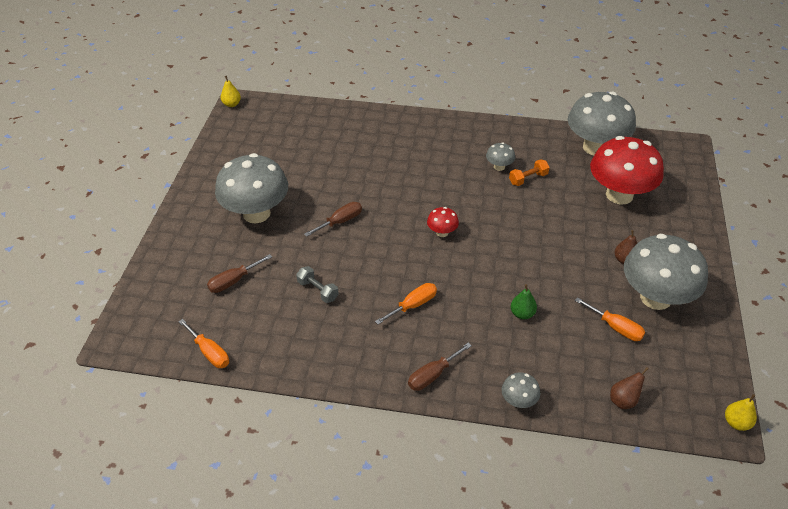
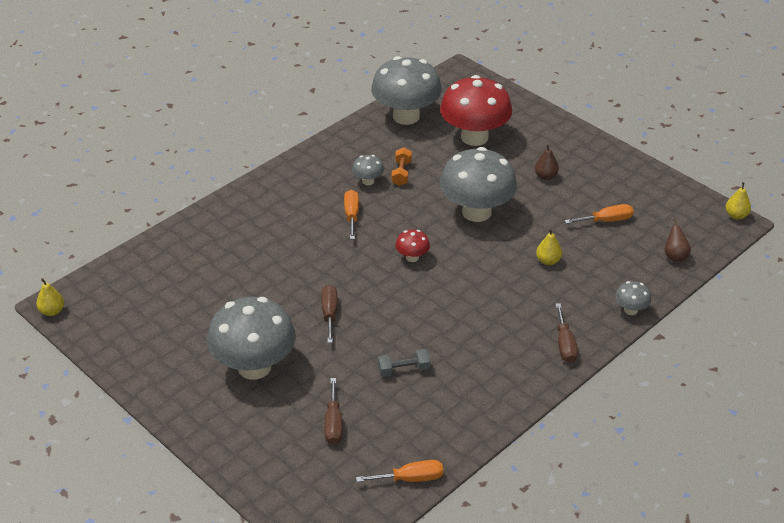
camera: 55 degrees left, 5 degrees down
orange screwdriver [375,283,437,325] -> orange screwdriver moved to [344,190,359,239]
green pear [511,284,537,319] -> yellow pear [536,228,562,265]
grey mushroom [624,234,708,310] -> grey mushroom moved to [440,147,517,222]

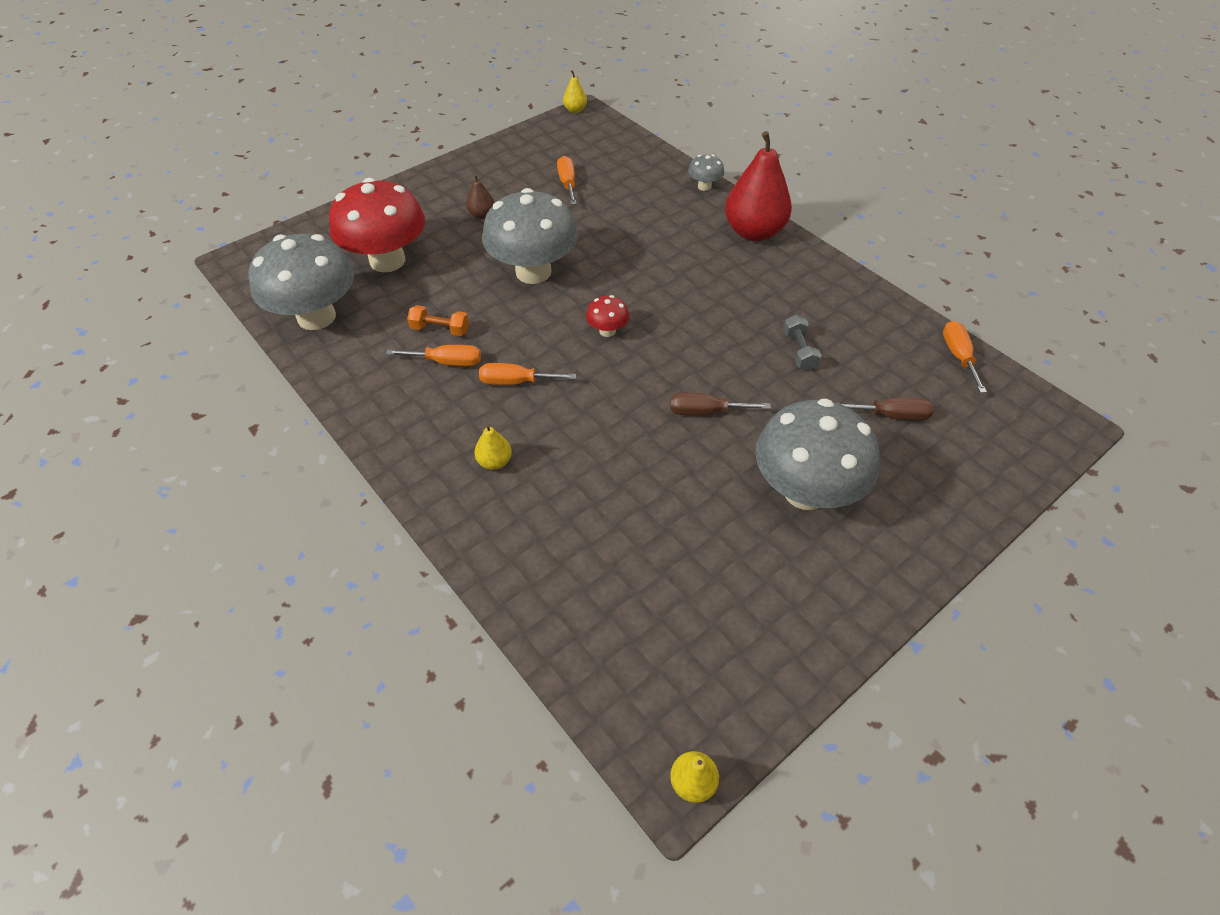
camera: 85 degrees left, 10 degrees up
grey mushroom [352,155,384,185] -> orange screwdriver [386,345,481,366]
yellow pear [536,228,562,265] -> yellow pear moved to [474,424,512,470]
brown screwdriver [556,303,578,363] -> red pear [725,131,792,241]
brown pear [665,218,691,262] -> none

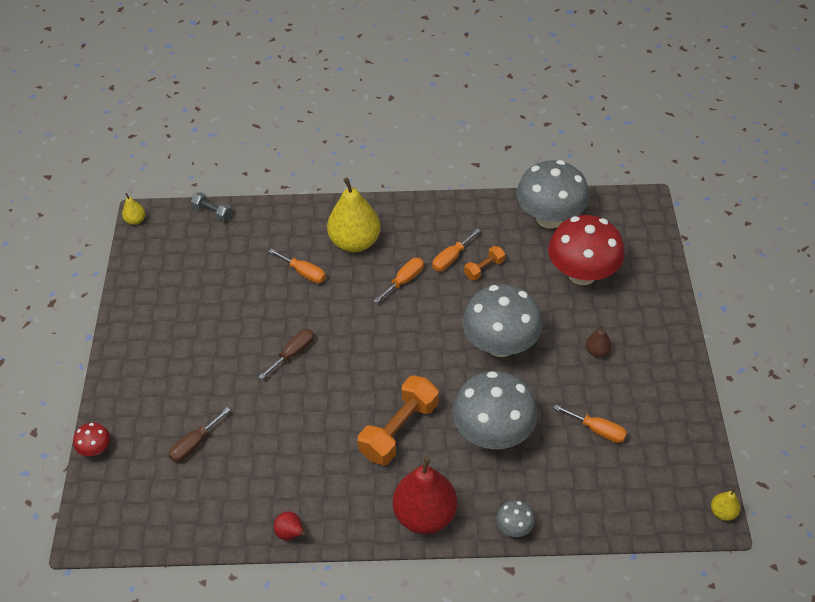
camera: 130 degrees right, 0 degrees up
yellow pear [474,424,512,470] -> yellow pear [327,178,381,252], size x2.27
red mushroom [586,295,629,337] -> red mushroom moved to [73,423,110,456]
grey mushroom [756,399,880,510] -> grey mushroom moved to [453,371,538,449]
grey dumbbell [783,315,822,371] -> grey dumbbell moved to [191,192,232,222]
orange screwdriver [943,321,987,393] -> orange screwdriver moved to [268,249,326,283]
none -> red pear [274,511,306,540]
none -> orange dumbbell [358,375,439,465]

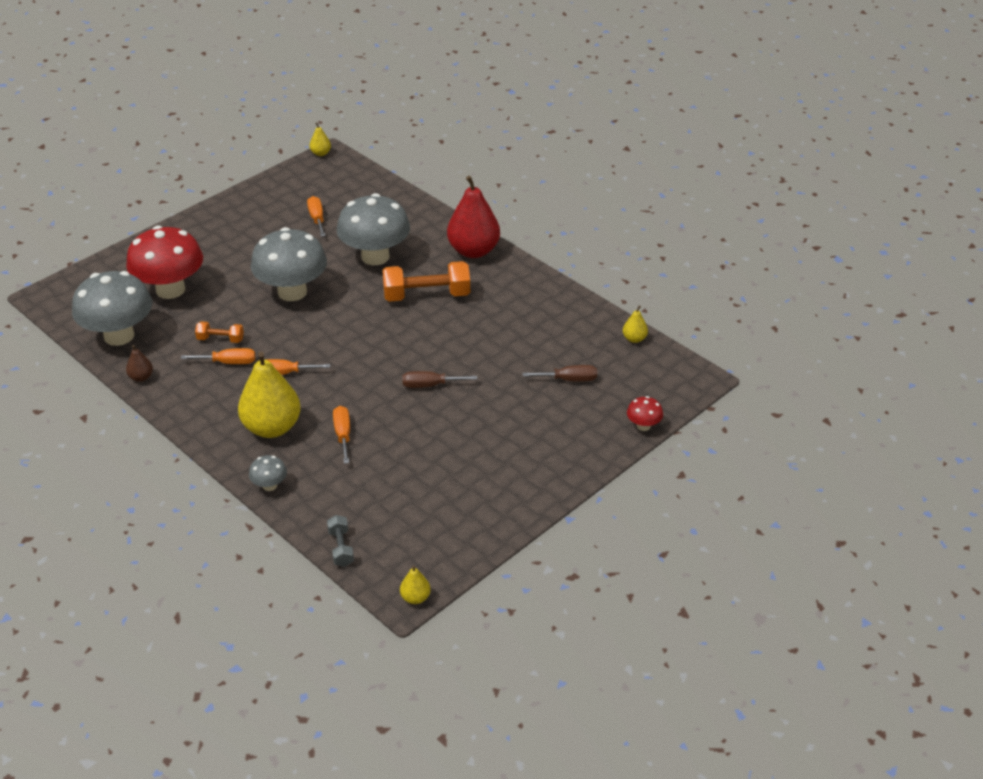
camera: 135 degrees left, 10 degrees down
red pear [274,511,306,540] -> none
grey mushroom [496,500,535,537] -> grey mushroom moved to [249,455,287,491]
brown pear [586,325,612,357] -> brown pear moved to [126,345,153,382]
none -> yellow pear [623,306,648,343]

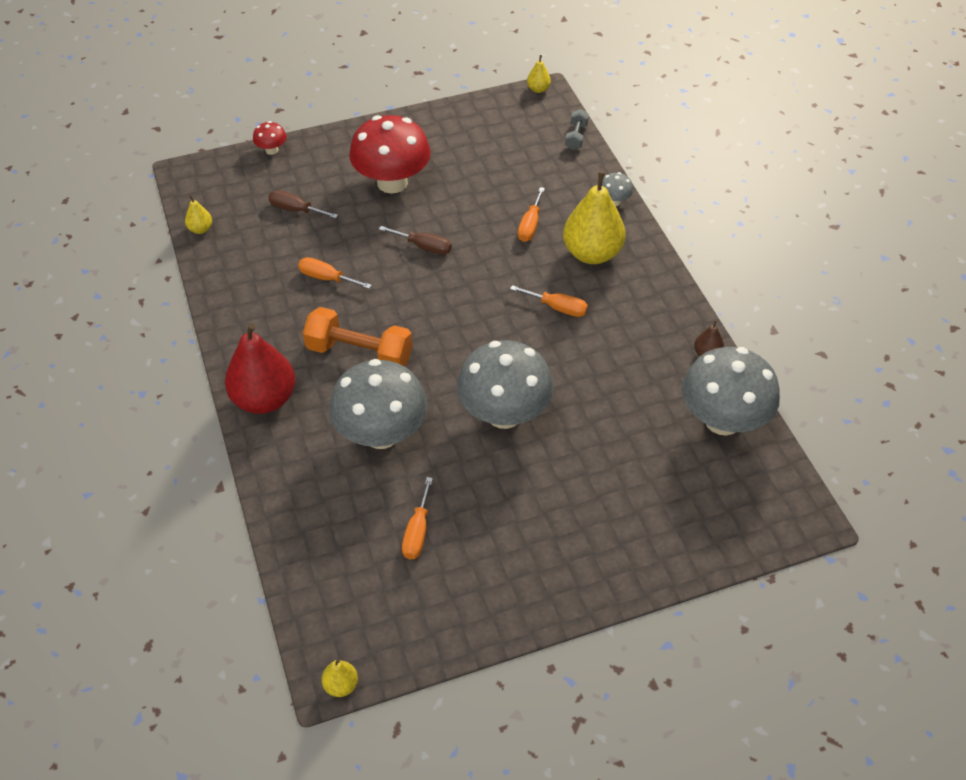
camera: 155 degrees left, 10 degrees up
red mushroom [126,226,203,299] -> red mushroom moved to [349,115,431,194]
orange screwdriver [181,348,255,364] -> orange screwdriver moved to [298,257,372,289]
orange dumbbell [195,321,244,343] -> none

